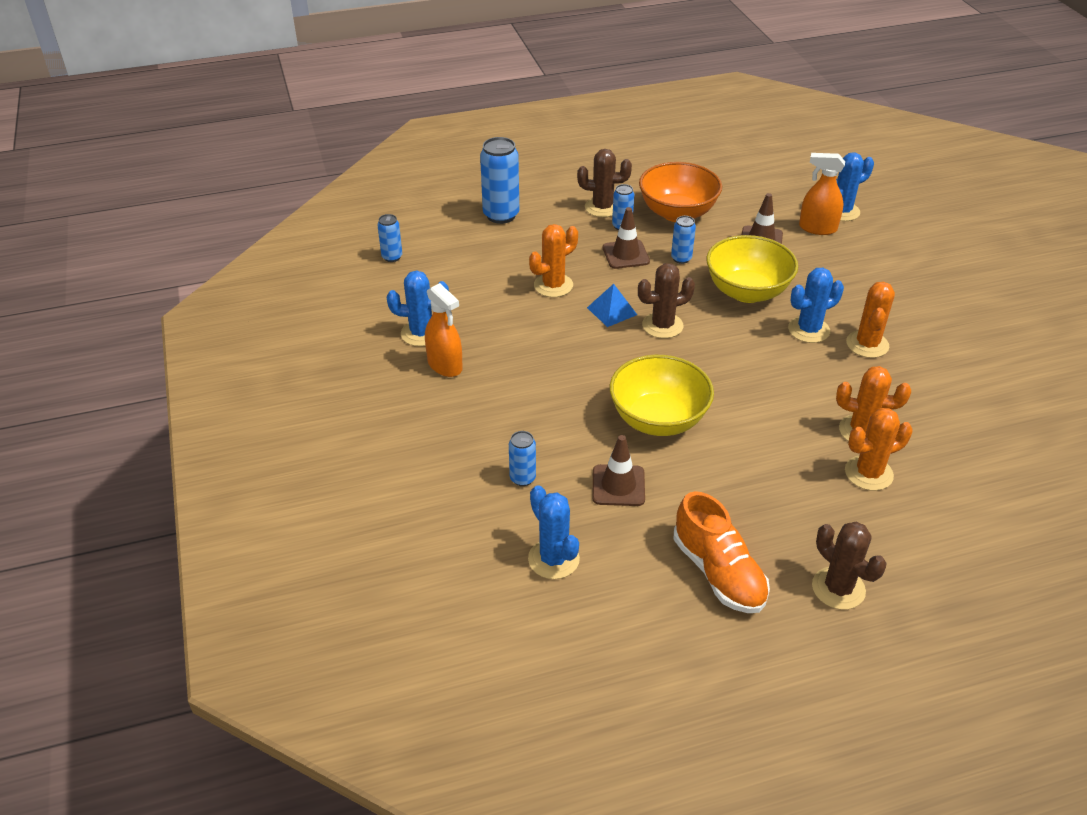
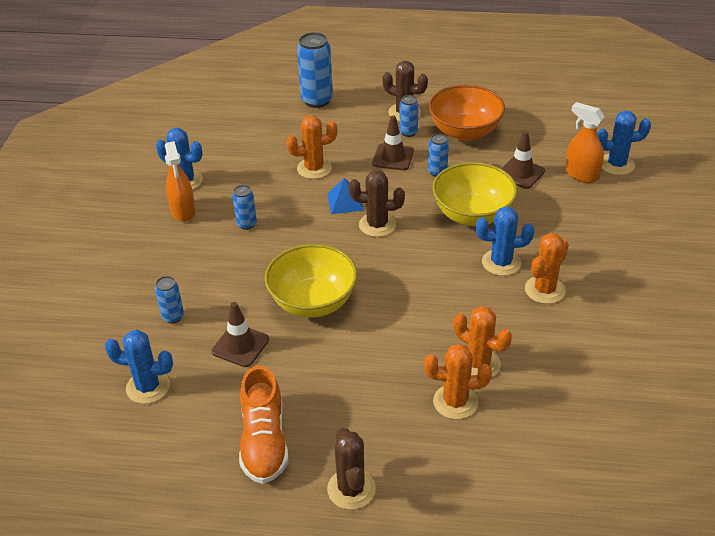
camera: 25 degrees right, 0 degrees up
blue can [377,214,402,262] -> blue can moved to [232,185,257,230]
blue cactus [528,485,580,579] -> blue cactus turned 75 degrees counterclockwise [105,330,173,404]

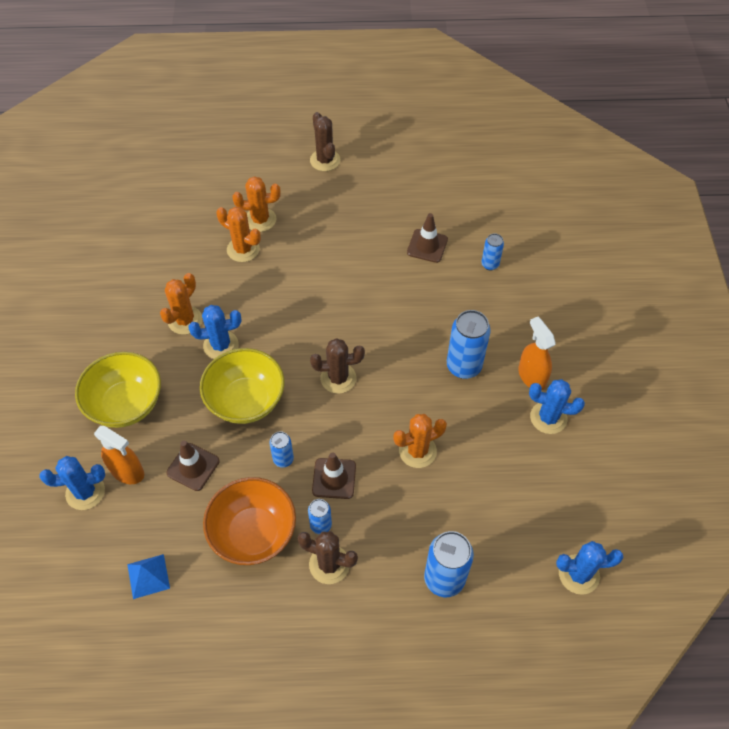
camera: 170 degrees right, 15 degrees up
blue cactus [105,330,173,404] -> blue cactus moved to [556,541,624,595]
blue can [232,185,257,230] -> blue can [447,310,491,379], size x1.83
orange shoe [239,366,288,484] -> none
yellow bowl [265,244,357,318] -> yellow bowl moved to [75,352,161,428]
blue pyramid [327,178,364,214] -> blue pyramid moved to [127,554,170,599]

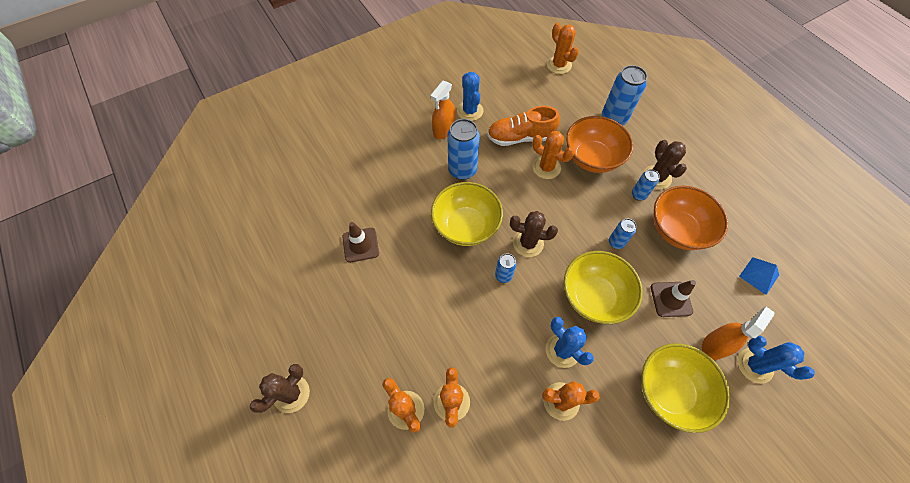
camera: 120 degrees left, 5 degrees up
orange spray bottle [94,426,144,484] -> orange spray bottle turned 45 degrees clockwise [702,306,774,360]
brown cactus [310,338,365,394] -> brown cactus turned 45 degrees counterclockwise [510,211,558,257]
brown traffic cone [312,452,356,499] -> none
blue can [481,233,504,270] -> blue can moved to [495,253,517,283]
blue cactus [556,541,624,595] -> orange cactus [547,23,579,74]
none -> yellow bowl [431,182,503,246]
none -> orange shoe [487,106,560,146]
none -> orange bowl [566,116,633,173]

